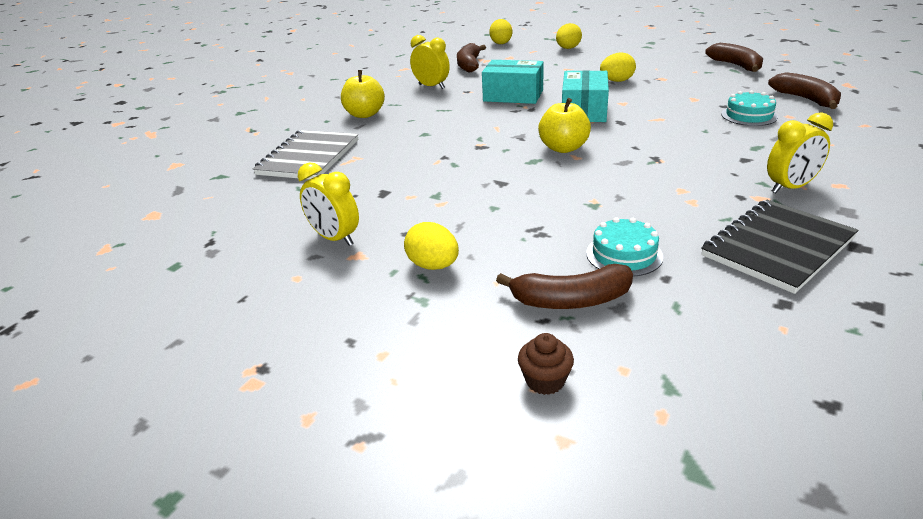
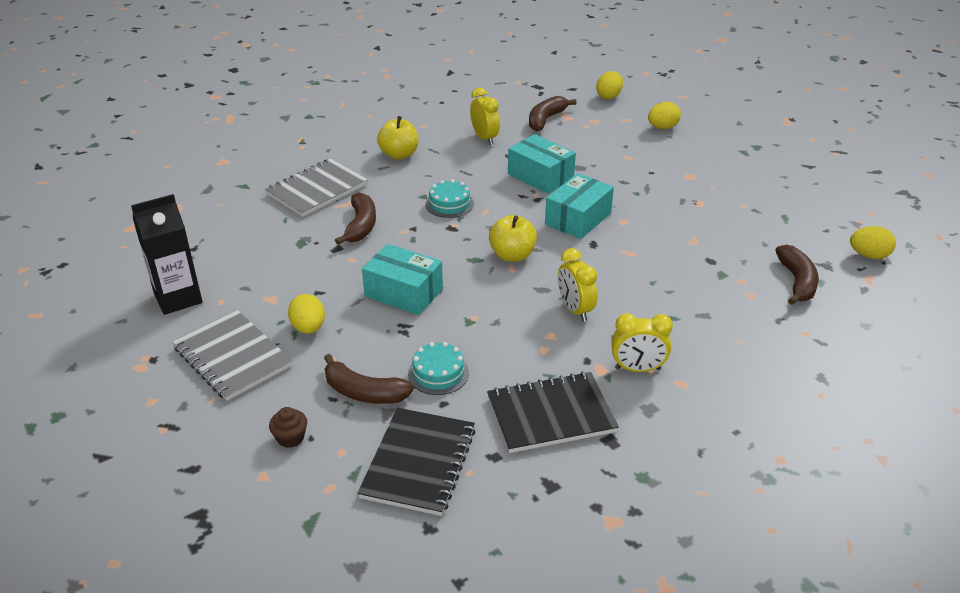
camera: 25 degrees right, 5 degrees up
yellow clock [298,162,359,246] -> yellow clock moved to [558,248,597,321]
yellow egg [600,52,636,82] -> yellow egg moved to [850,226,896,259]
brown banana [705,43,763,72] -> brown banana moved to [335,192,376,245]
turquoise cake [721,90,778,126] -> turquoise cake moved to [425,179,474,218]
none -> black carton [131,194,203,315]
none -> grey notebook [173,310,293,401]
none -> black notebook [357,408,475,516]
none -> turquoise box [362,244,443,315]

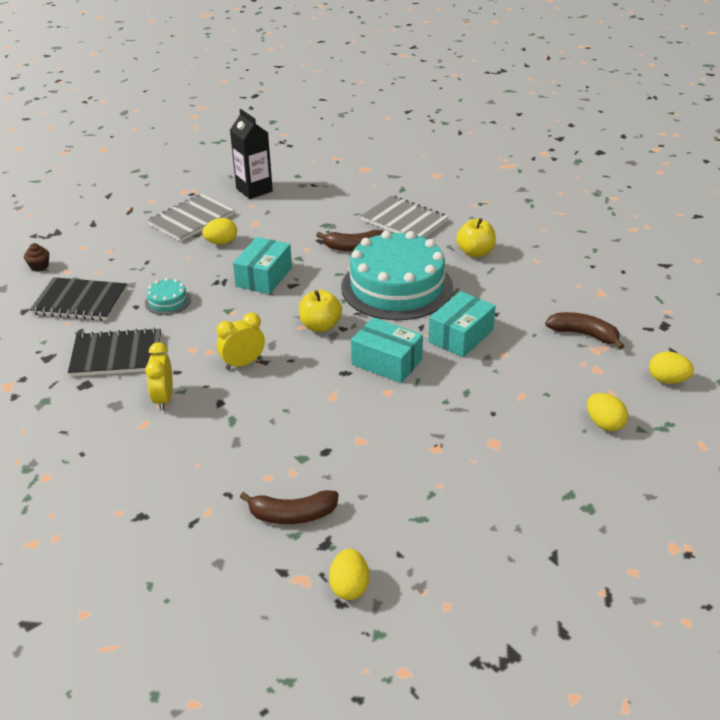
camera: 85 degrees right, 0 degrees up
brown cupcake [269,407,307,448] -> brown cupcake moved to [24,243,49,272]
brown banana [324,354,414,404] -> none
turquoise cake [425,179,474,218] -> turquoise cake [341,231,453,320], size x2.48
yellow clock [470,87,500,145] -> none
black notebook [487,372,619,453] -> black notebook turned 75 degrees counterclockwise [68,328,161,377]

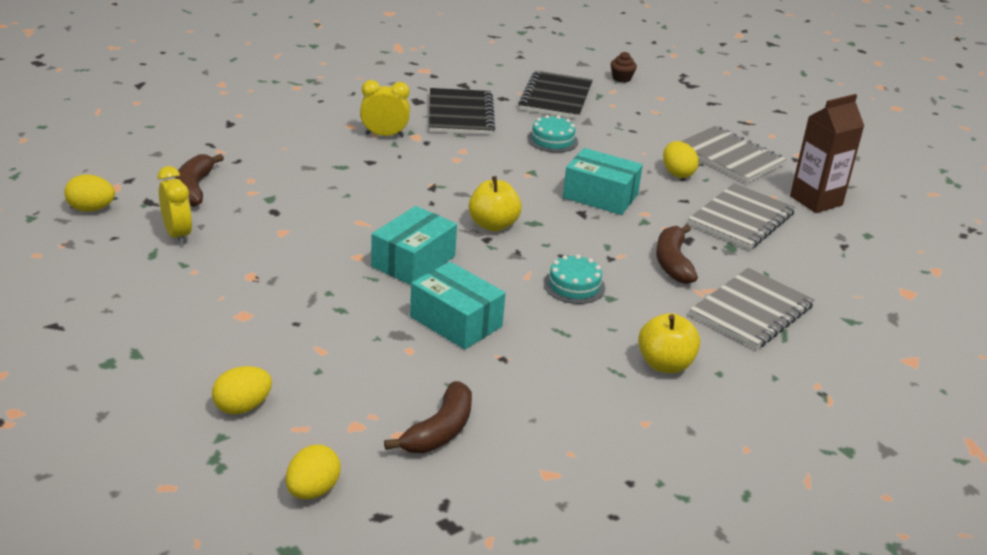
camera: 90 degrees right, 5 degrees down
yellow clock [217,313,265,370] -> yellow clock moved to [158,166,192,245]
black carton [230,109,273,199] -> brown carton [790,94,864,213]
turquoise cake [341,231,453,320] -> turquoise cake [544,255,605,304], size x0.40
none -> grey notebook [688,183,795,250]

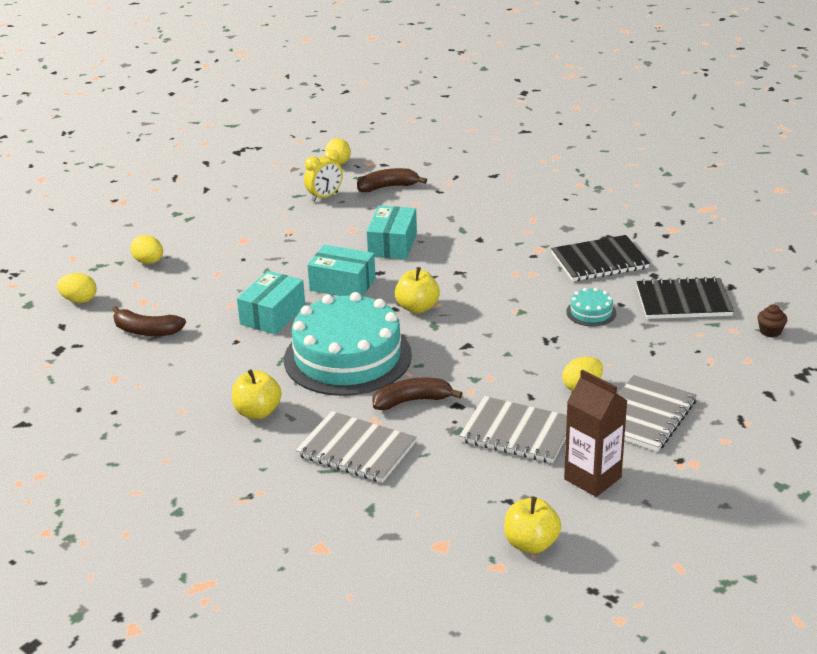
camera: 80 degrees right, 0 degrees up
yellow clock [360,80,410,137] -> none
turquoise cake [544,255,605,304] -> turquoise cake [284,292,412,396], size x2.48
turquoise box [563,148,643,215] -> turquoise box moved to [367,206,417,260]
none -> yellow apple [504,496,561,554]

